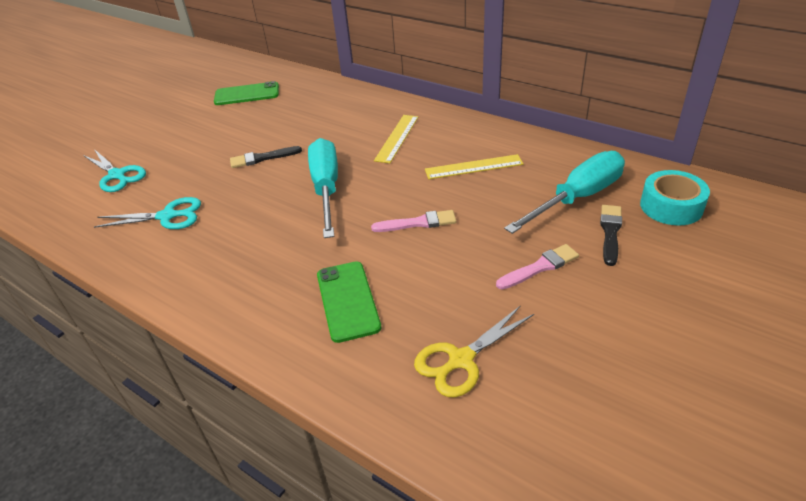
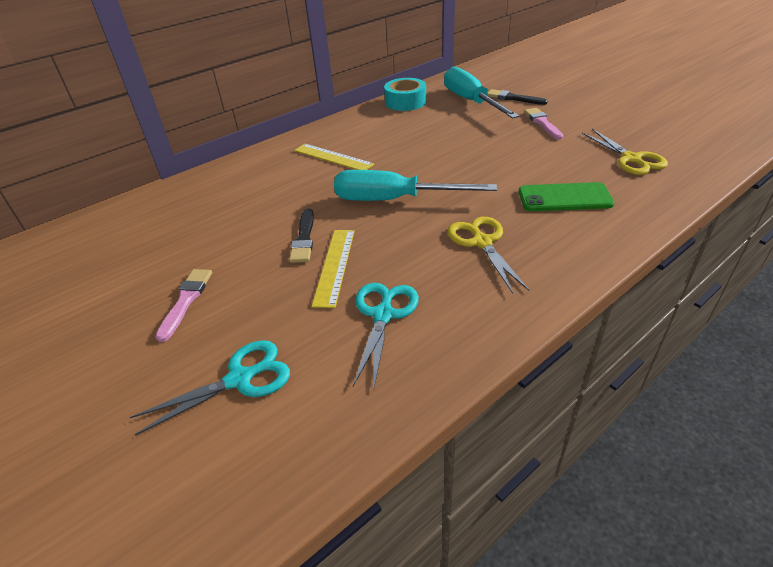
camera: 75 degrees left, 0 degrees up
green phone [214,81,279,105] -> none
pink brush [371,210,456,232] -> pink brush moved to [155,269,212,342]
yellow ruler [425,154,524,179] -> yellow ruler moved to [312,230,355,308]
turquoise tape [640,170,710,225] -> turquoise tape moved to [384,78,426,111]
none -> yellow scissors [448,217,529,293]

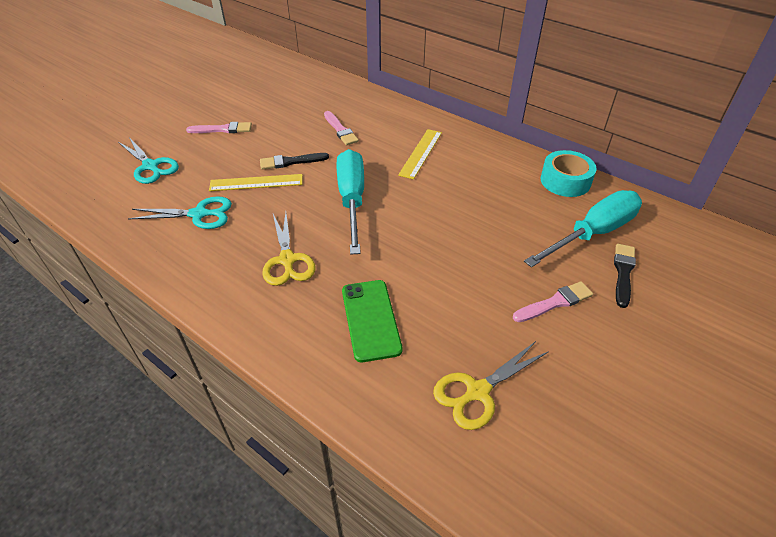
camera: 75 degrees right, 5 degrees up
yellow scissors [448,217,529,293] -> yellow scissors turned 105 degrees clockwise [262,212,316,286]
none -> pink brush [324,111,359,145]

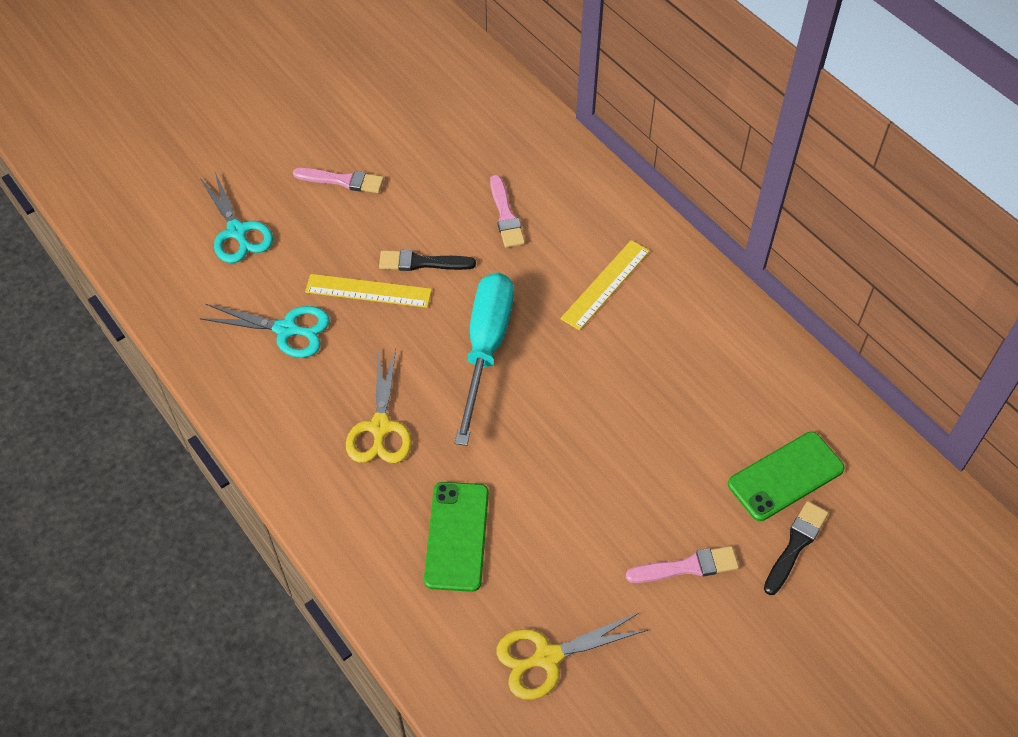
camera: 15 degrees right, 10 degrees up
turquoise screwdriver [524,190,642,267] -> green phone [728,432,845,521]
turquoise tape [541,150,597,197] -> none

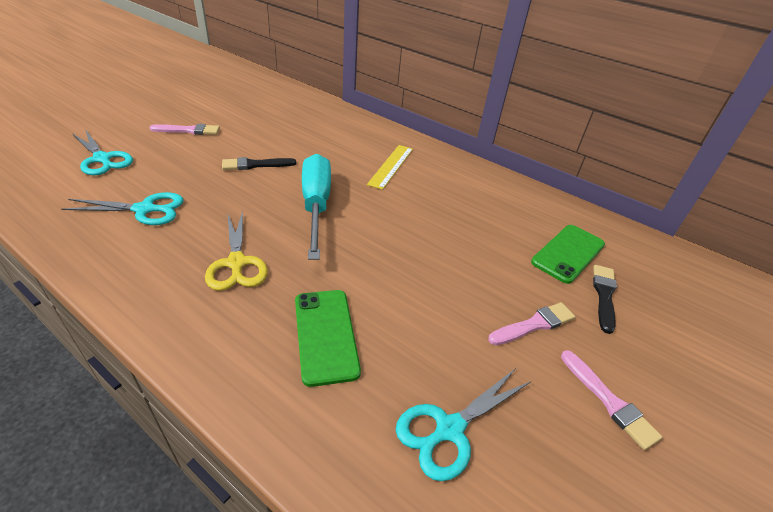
camera: 20 degrees left, 15 degrees down
yellow ruler [305,274,432,308] -> none
pink brush [490,175,525,248] -> pink brush moved to [561,350,662,450]
yellow scissors [496,613,648,700] -> turquoise scissors [396,368,531,481]

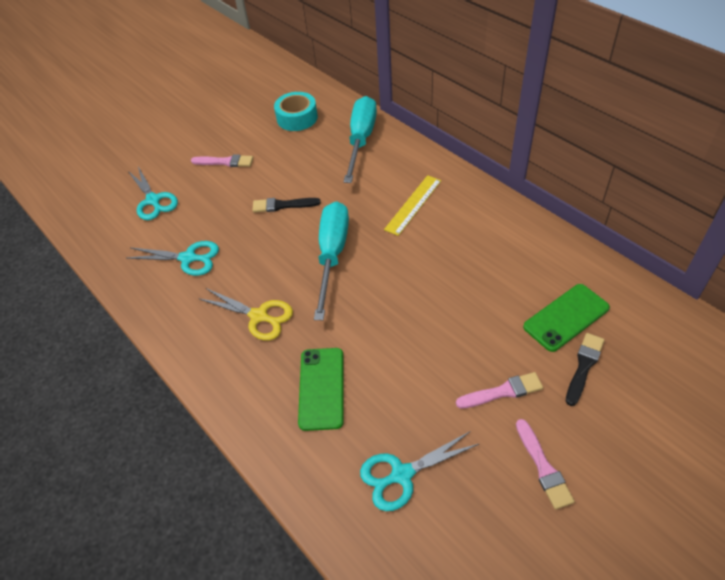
camera: 20 degrees right, 10 degrees up
yellow scissors [205,211,268,291] -> yellow scissors turned 60 degrees counterclockwise [198,288,293,340]
none -> turquoise tape [274,92,318,131]
none -> turquoise screwdriver [344,96,377,183]

